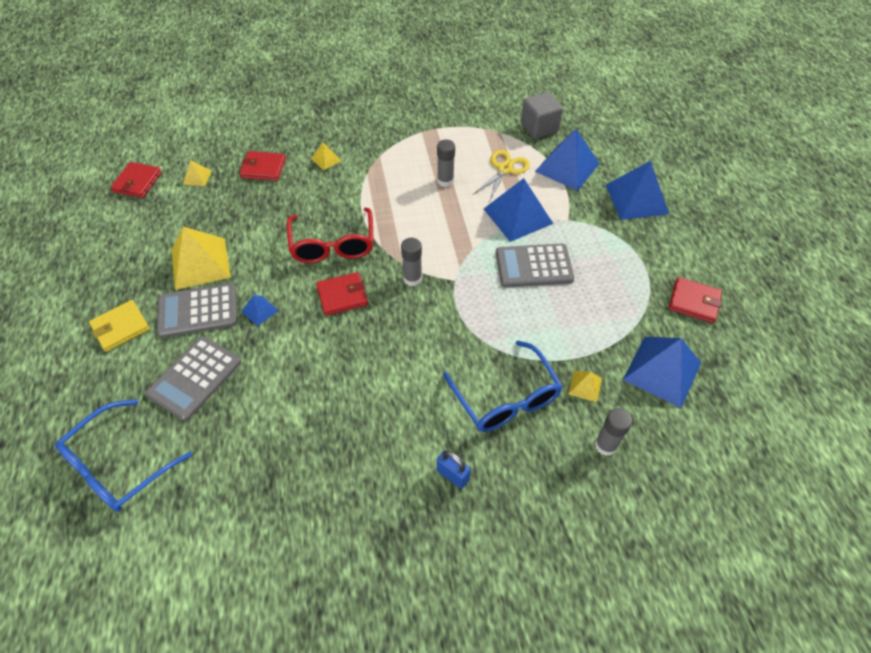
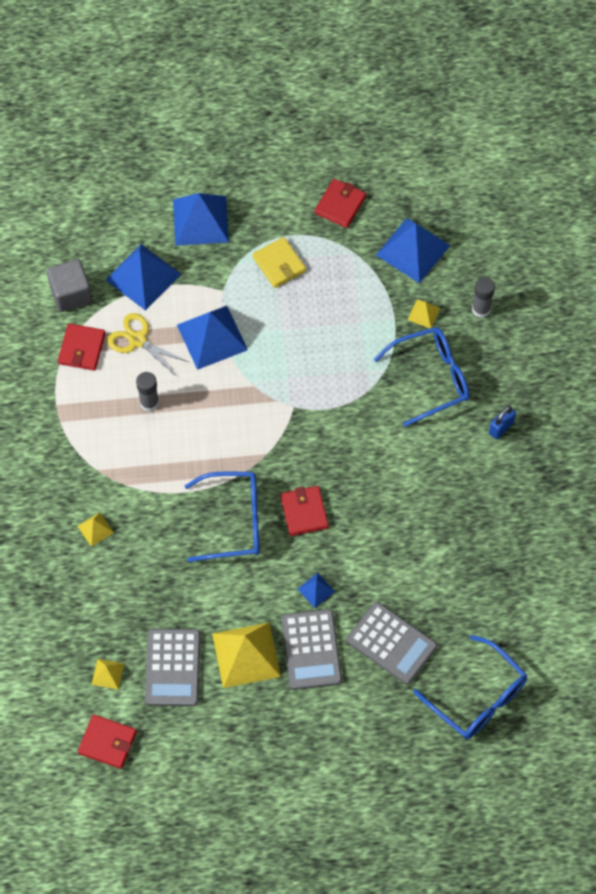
camera: 85 degrees left, 10 degrees up
yellow wallet [89,300,150,352] -> yellow wallet moved to [253,237,306,288]
red wallet [240,151,286,181] -> red wallet moved to [58,324,106,371]
red glasses [287,207,374,263] -> blue glasses [185,472,260,562]
grey glue stick [401,238,422,286] -> none
grey calculator [496,243,574,287] -> grey calculator moved to [145,629,201,706]

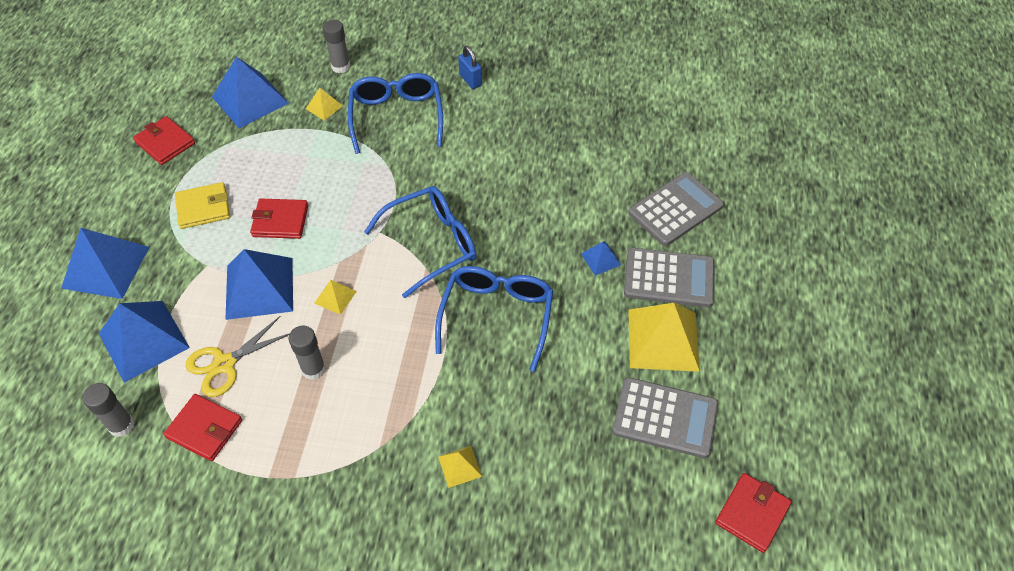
camera: 75 degrees left, 10 degrees down
grey cube [47,259,92,312] -> grey glue stick [83,383,135,437]
yellow pyramid [91,659,124,689] -> yellow pyramid moved to [314,280,357,315]
red wallet [280,486,329,536] -> red wallet moved to [250,198,308,239]
blue glasses [413,635,527,739] -> blue glasses moved to [364,186,476,298]

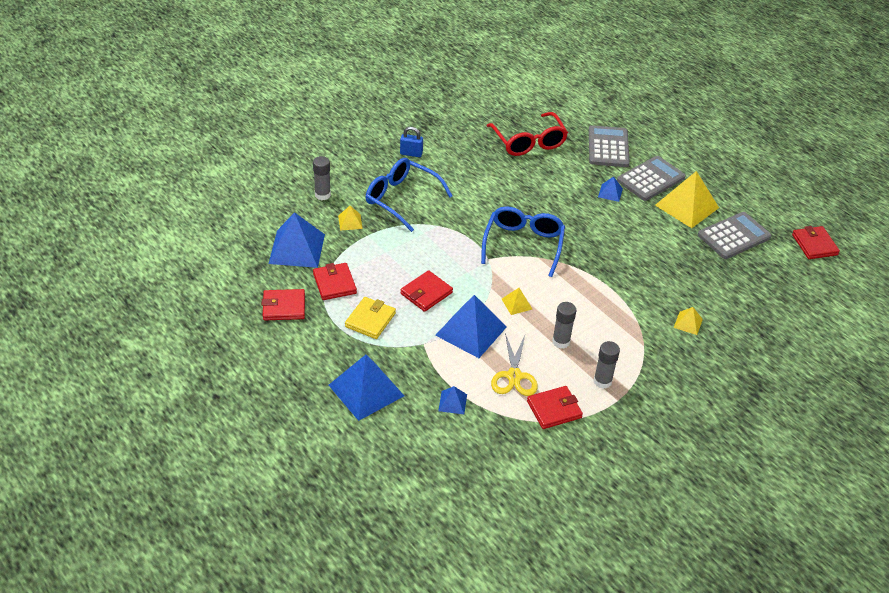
camera: 50 degrees left, 10 degrees down
grey glue stick [83,383,135,437] -> grey glue stick moved to [593,341,620,389]
blue pyramid [99,301,190,383] -> blue pyramid [438,386,467,414], size x0.47
blue glasses [435,266,553,372] -> none
none -> red wallet [313,263,357,300]
none -> red glasses [487,112,568,156]

